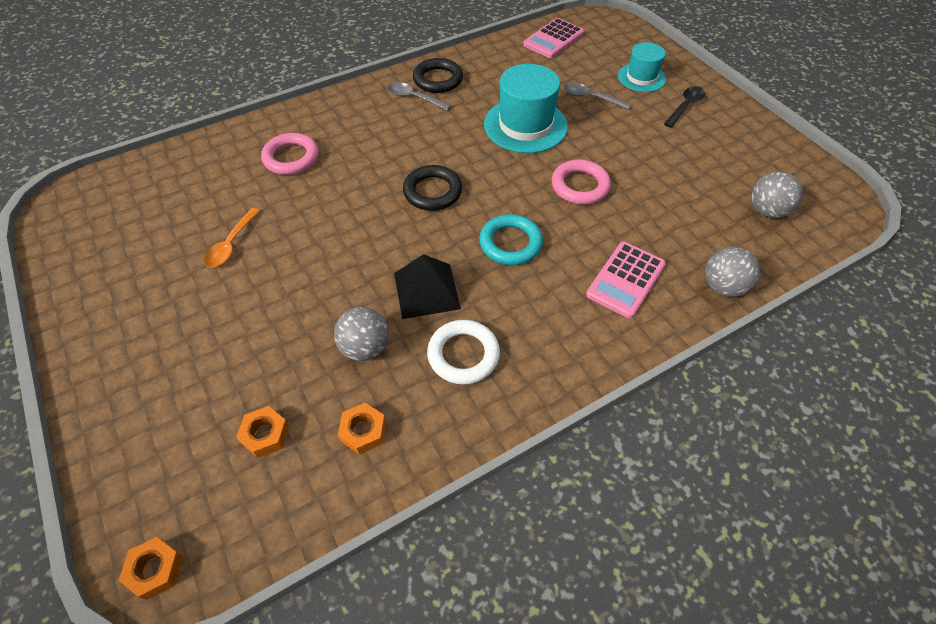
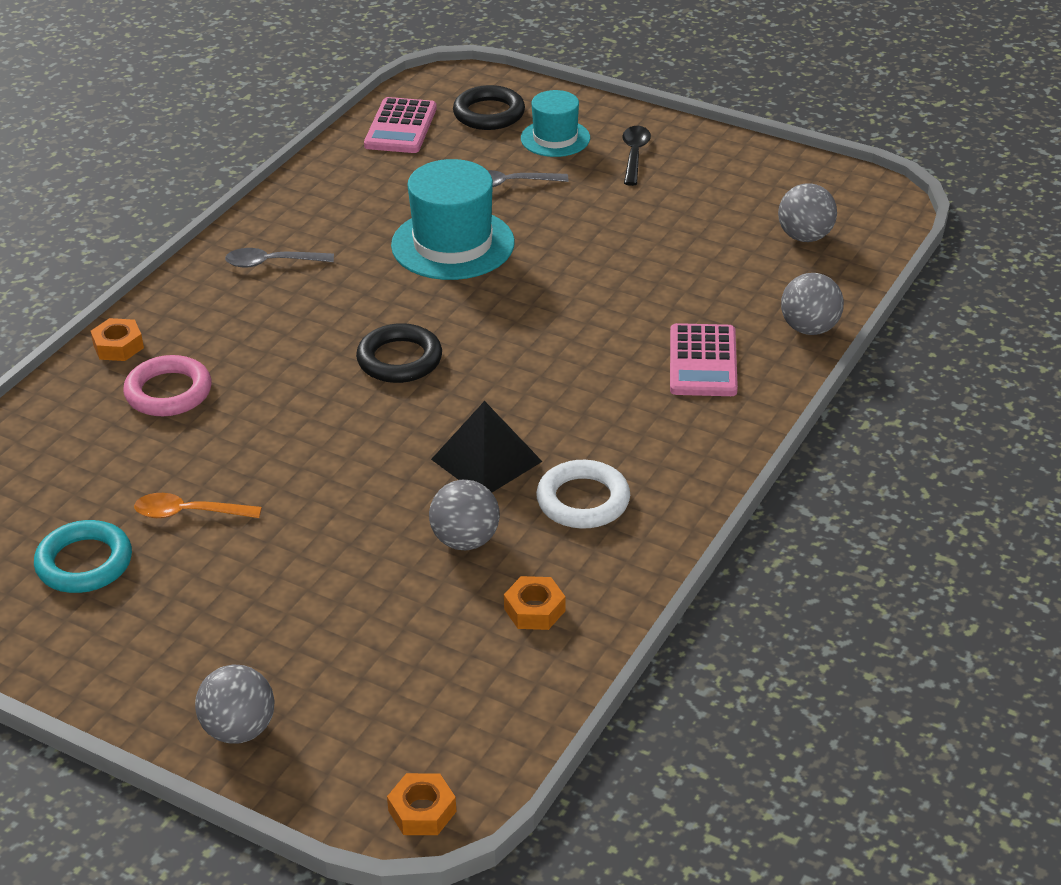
camera: 30 degrees left, 15 degrees down
orange spoon [204,208,260,268] -> orange spoon turned 105 degrees clockwise [134,493,262,518]
orange nut [236,406,289,458] -> orange nut moved to [91,318,144,361]
black ring [413,58,463,93] -> black ring moved to [453,85,525,130]
turquoise ring [479,214,543,265] -> turquoise ring moved to [34,520,132,593]
pink ring [551,160,611,204] -> none
none -> grey ball [195,665,275,744]

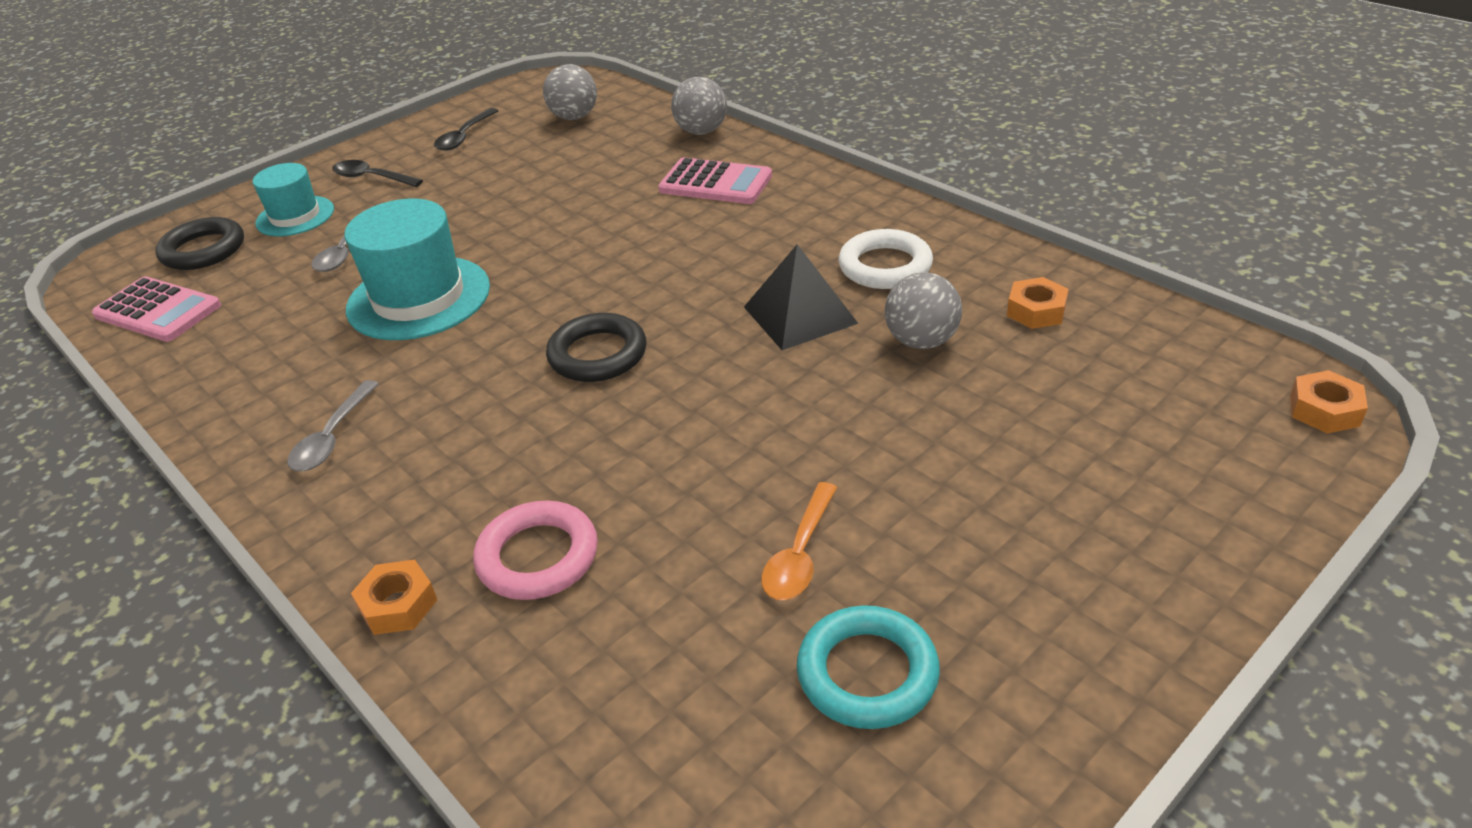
camera: 70 degrees left, 0 degrees up
grey ball [195,665,275,744] -> none
none -> black spoon [434,108,498,151]

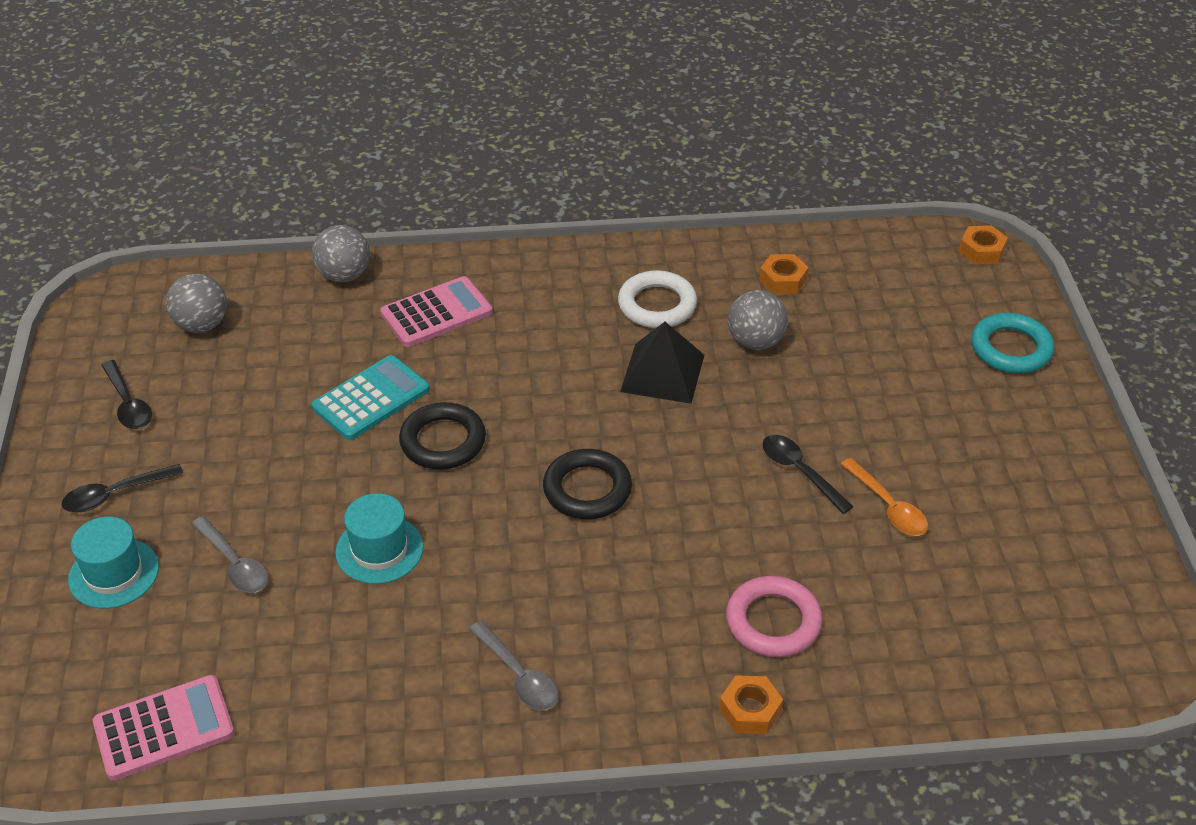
camera: 55 degrees left, 5 degrees up
black ring [155,217,244,270] -> black ring moved to [399,402,486,469]
turquoise hat [344,199,490,340] -> turquoise hat [335,493,423,584], size x0.61
turquoise ring [797,605,940,729] -> turquoise ring moved to [971,313,1054,373]
none -> turquoise calculator [312,355,430,440]
none -> black spoon [762,435,854,514]

